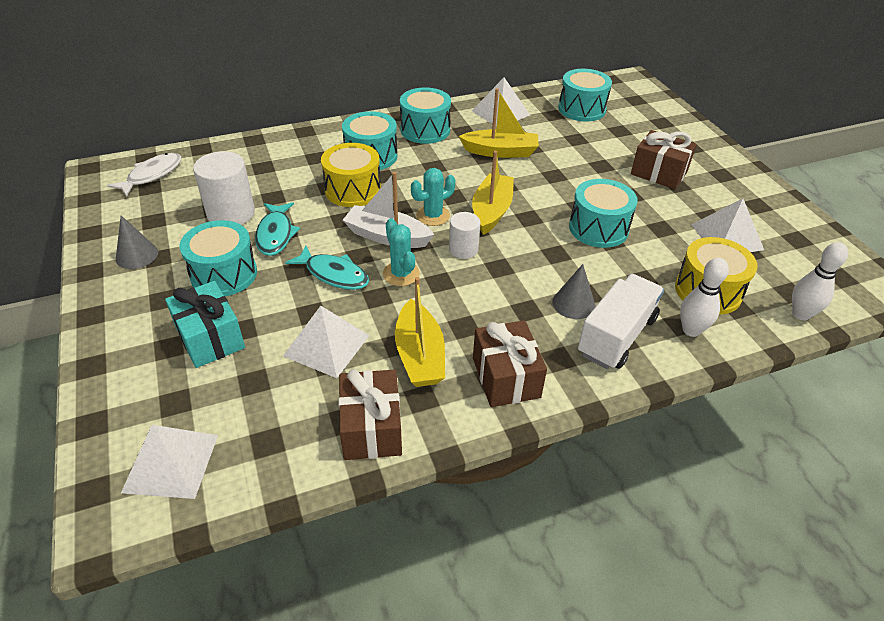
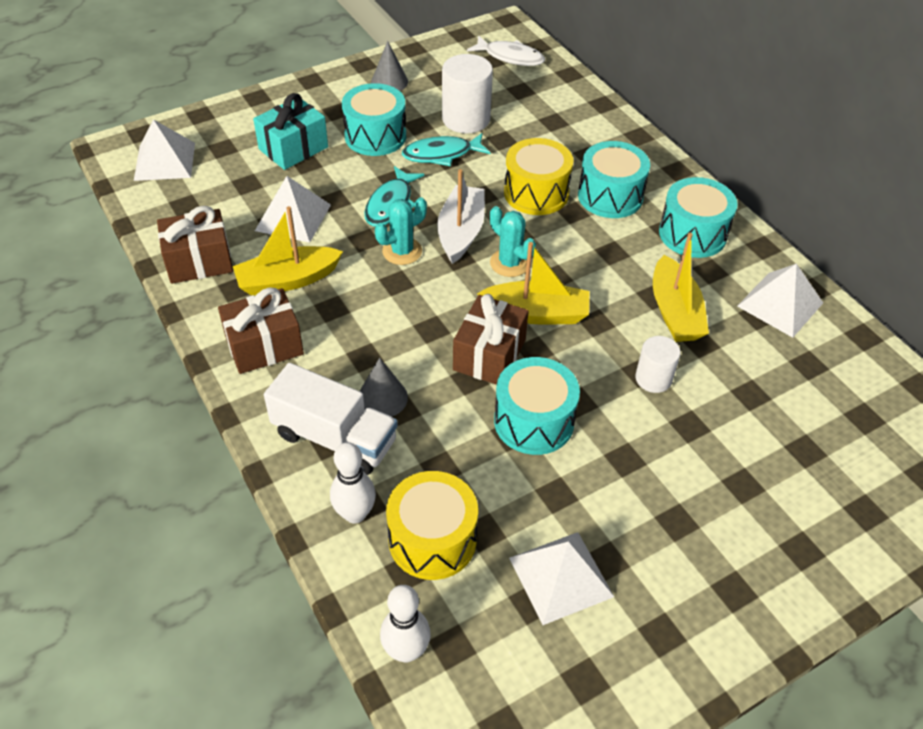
camera: 80 degrees right, 5 degrees up
white cylinder [449,212,480,259] -> white cylinder moved to [635,336,681,393]
turquoise drum [558,69,612,122] -> none
brown gift [631,130,697,189] -> brown gift moved to [453,294,529,385]

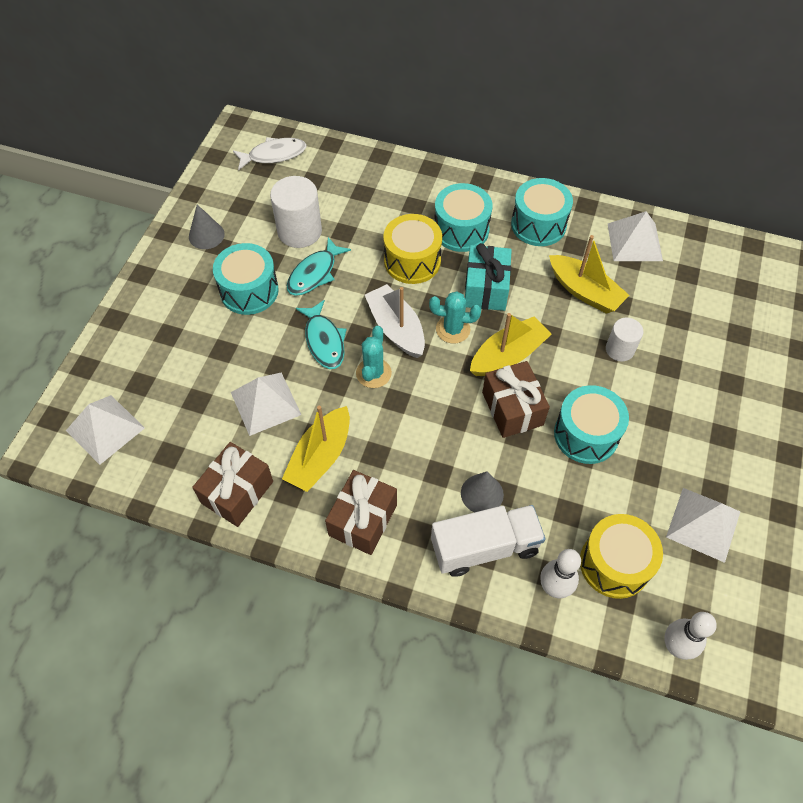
camera: 40 degrees left, 10 degrees up
turquoise gift [253,93,328,170] -> turquoise gift moved to [465,243,512,311]

